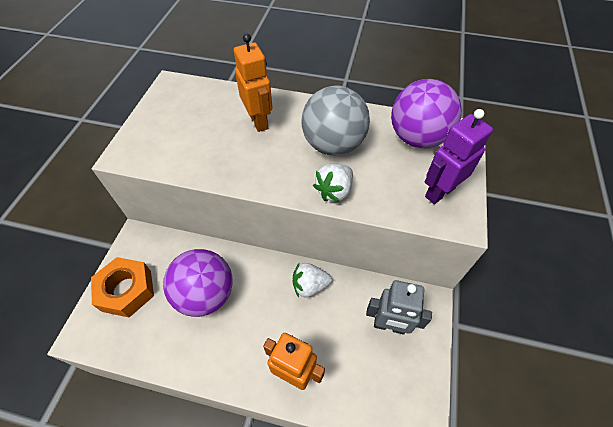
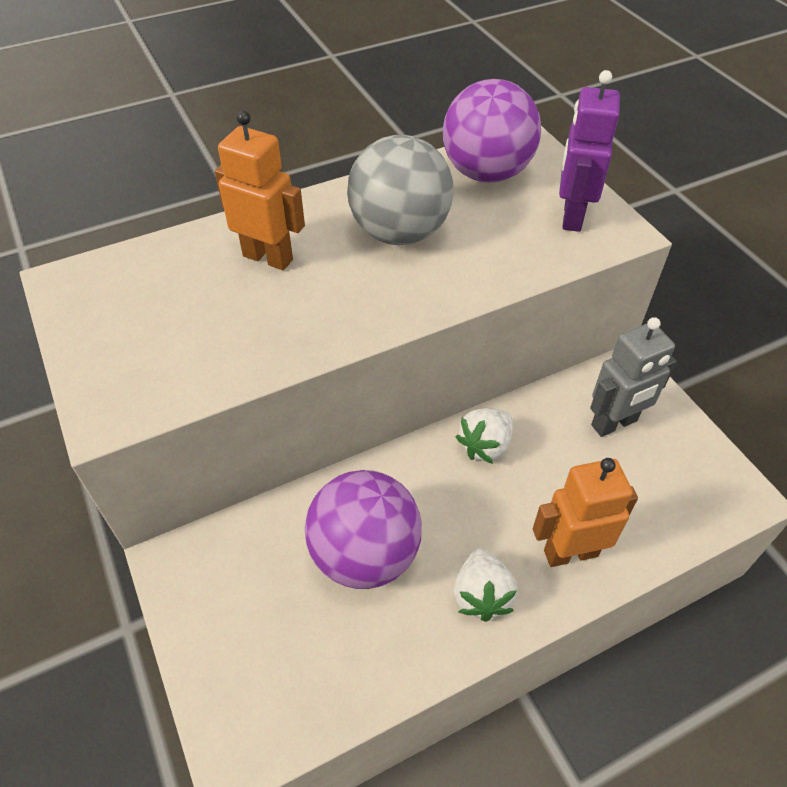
camera: 40 degrees left, 5 degrees down
orange nut [91,257,154,317] -> none
white strawberry [313,164,353,203] -> white strawberry moved to [453,548,518,622]

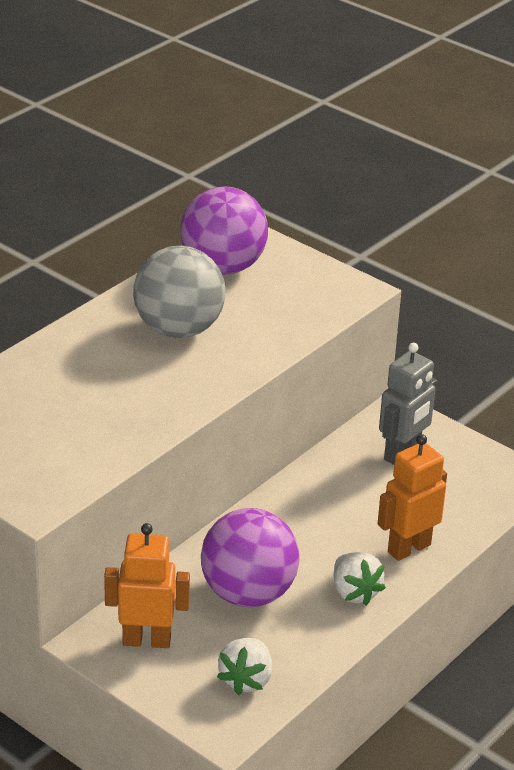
camera: 25 degrees left, 15 degrees down
orange robot [215,111,305,270] -> orange robot moved to [104,523,190,648]
white strawberry [456,408,513,464] -> white strawberry moved to [217,638,272,695]
purple robot [559,70,620,232] -> none

